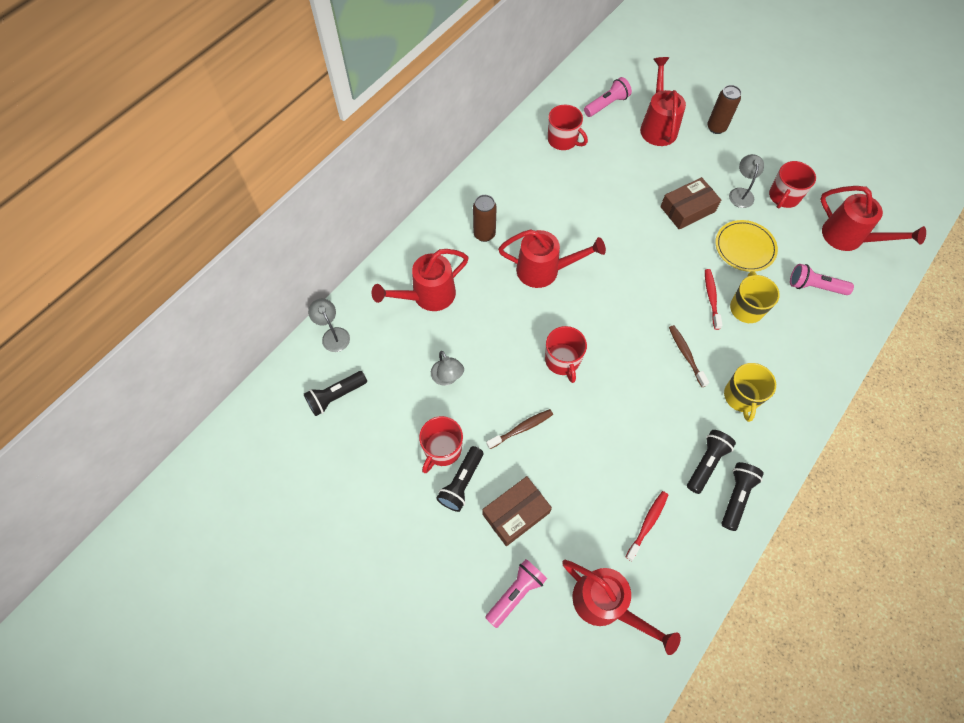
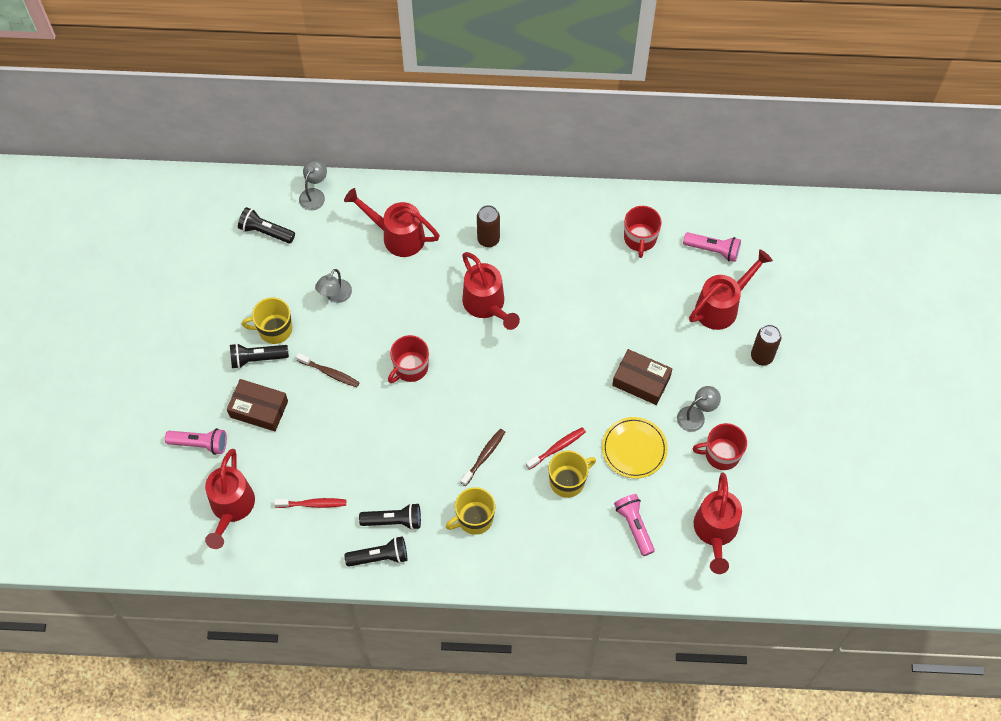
camera: 55 degrees right, 0 degrees up
red mug [419,416,463,473] -> yellow mug [242,298,292,344]

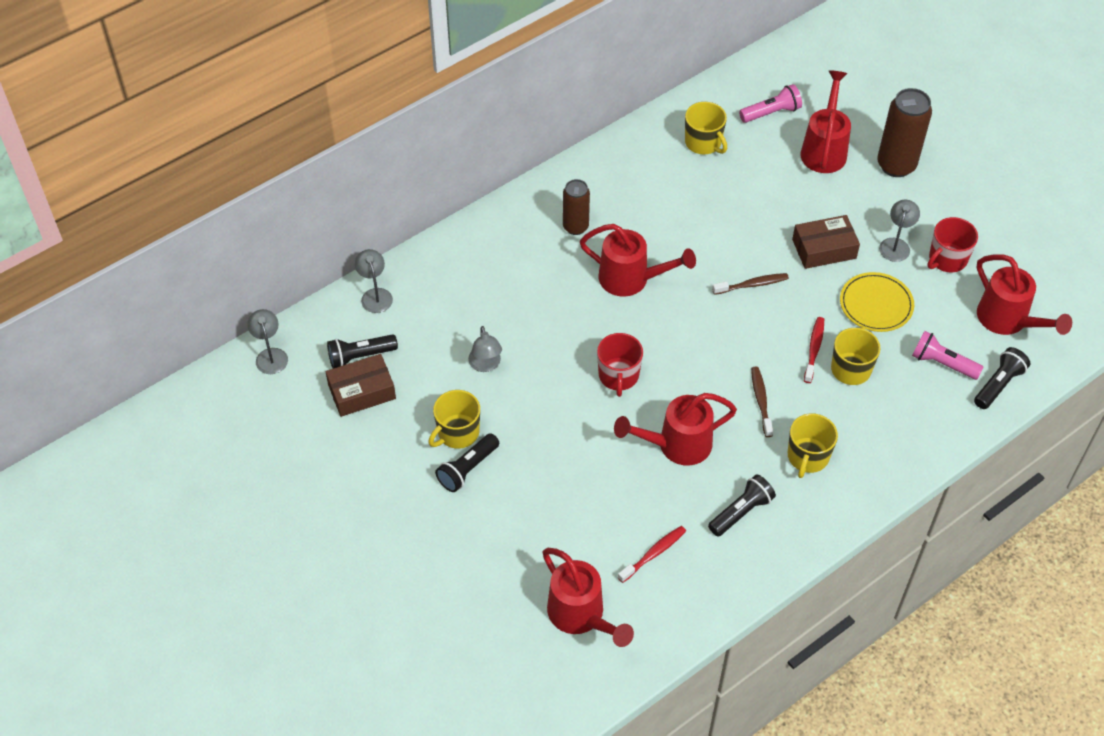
camera: 40 degrees left, 10 degrees down
pink flashlight [165,428,227,455] -> none
brown box [227,379,288,431] -> brown box moved to [326,354,396,417]
brown toothbrush [296,353,360,387] -> brown toothbrush moved to [712,273,789,295]
red watering can [344,188,440,257] -> red watering can moved to [614,393,737,466]
black flashlight [344,536,407,567] -> black flashlight moved to [974,347,1031,409]
red mug [624,206,662,258] -> yellow mug [685,102,727,154]
brown can [751,325,781,365] -> brown can [877,88,932,177], size x1.58
none -> grey lamp [247,309,288,374]

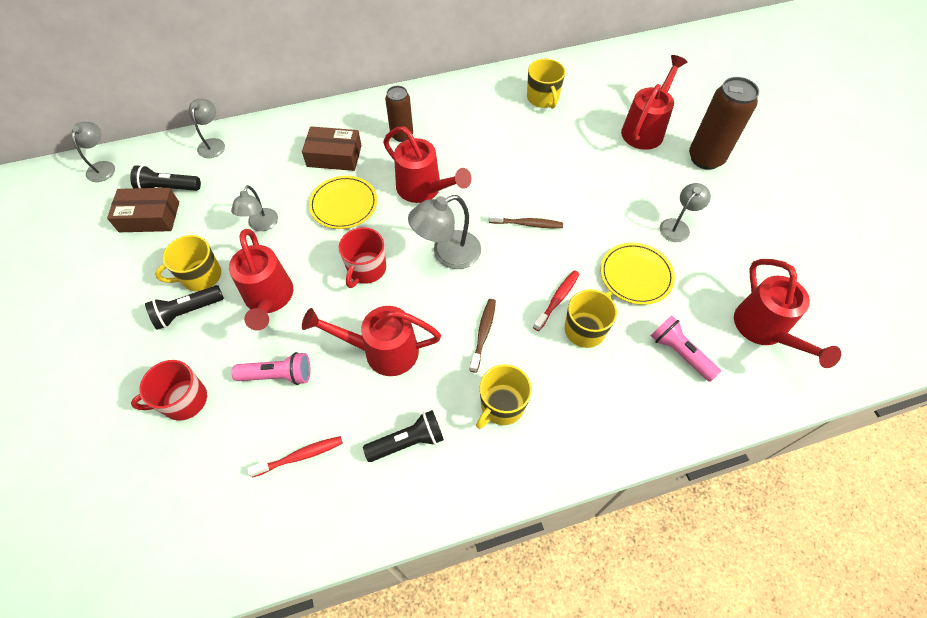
camera: 20 degrees right, 5 degrees up
red watering can [542,548,634,647] -> red watering can moved to [229,229,293,331]
pink flashlight [739,84,802,123] -> pink flashlight moved to [232,352,310,385]
brown box [792,215,860,269] -> brown box moved to [302,126,362,171]
red mug [927,217,978,273] -> red mug moved to [131,360,207,421]
black flashlight [974,347,1031,409] -> none
none -> yellow plate [309,176,377,229]
none -> grey lamp [408,195,481,269]

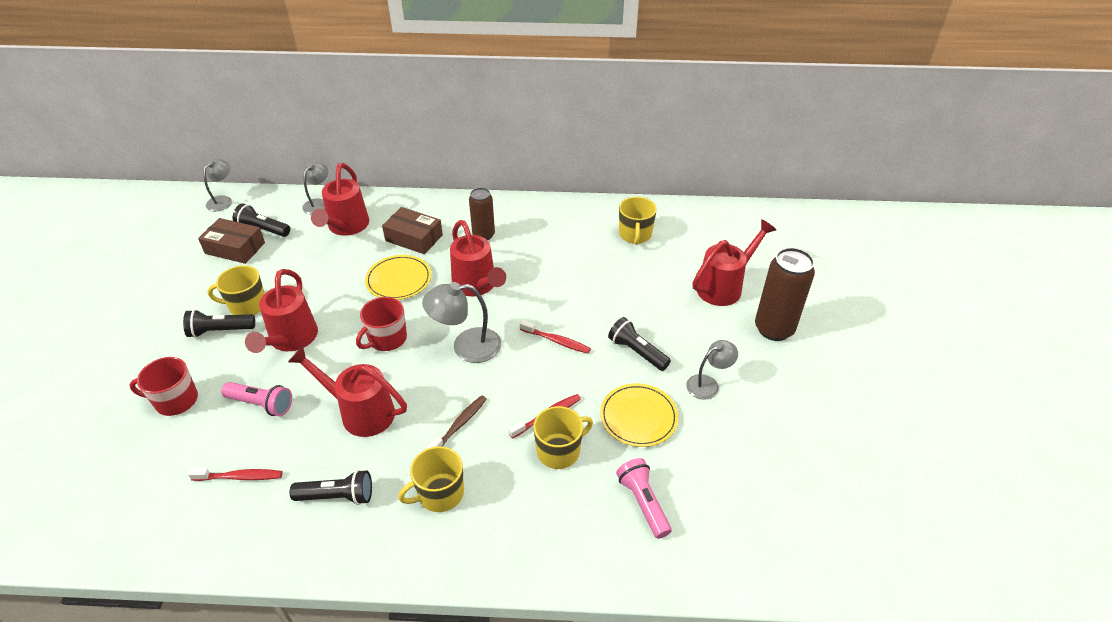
camera: 20 degrees right, 15 degrees down
grey lamp [231,185,278,231] -> none
brown toothbrush [489,213,563,228] -> red toothbrush [520,320,591,354]
red watering can [734,259,841,368] -> red watering can moved to [311,163,369,236]
none -> black flashlight [608,317,671,371]

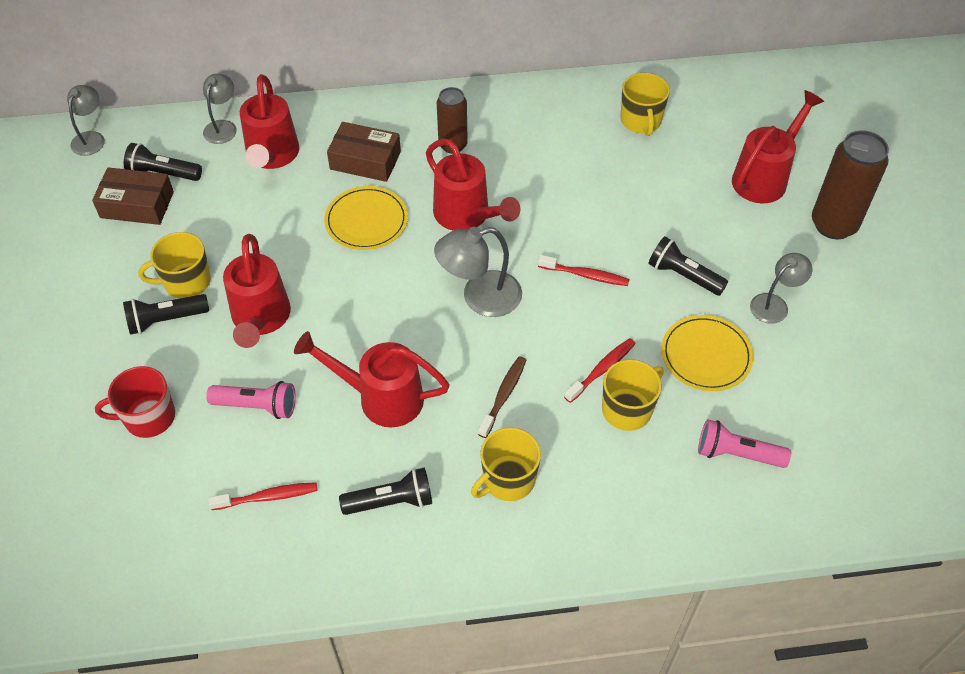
camera: 10 degrees left, 10 degrees up
red mug [356,297,407,351] -> none
pink flashlight [616,458,672,539] -> pink flashlight turned 45 degrees counterclockwise [698,419,791,468]

